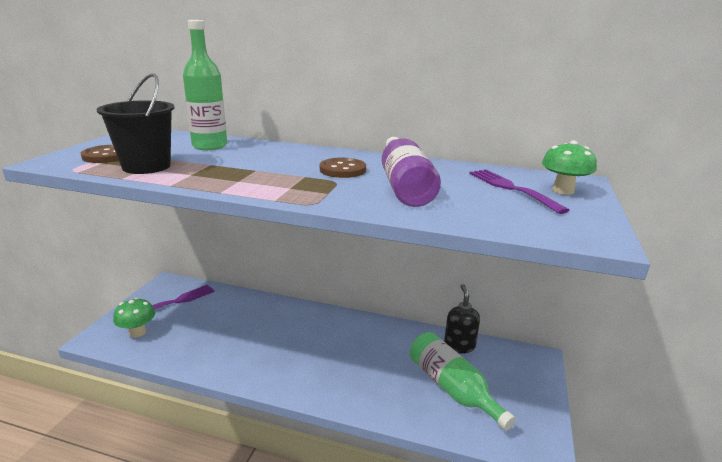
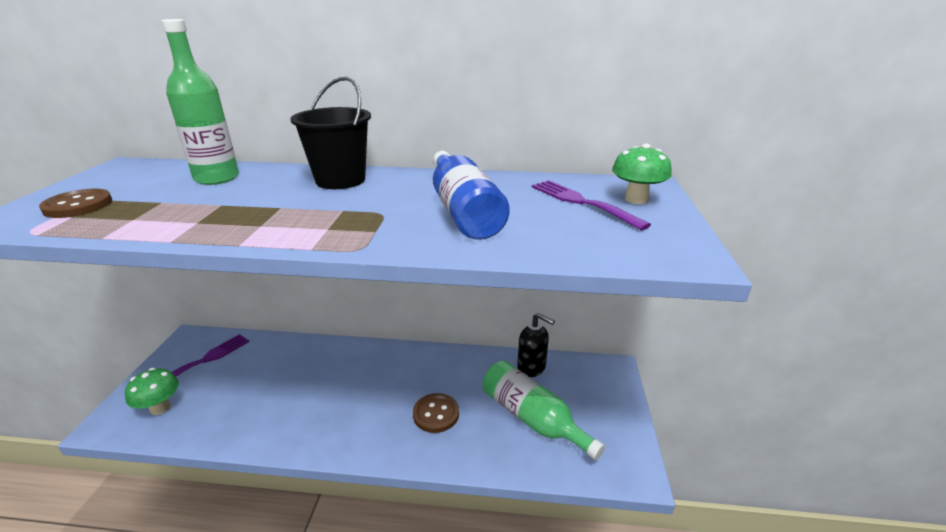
camera: 10 degrees left, 5 degrees up
black bucket [96,73,175,174] -> black bucket moved to [290,77,371,189]
brown button [320,158,366,178] -> brown button moved to [413,393,459,433]
purple bottle [382,137,441,207] -> blue bottle [433,151,510,240]
black soap dispenser [444,284,480,354] -> black soap dispenser turned 135 degrees clockwise [517,312,555,377]

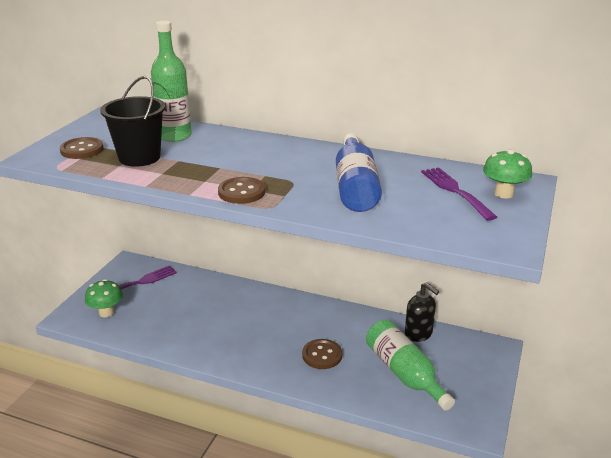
camera: 15 degrees right, 0 degrees up
black bucket [290,77,371,189] -> black bucket moved to [100,76,165,167]
none -> brown button [218,177,265,204]

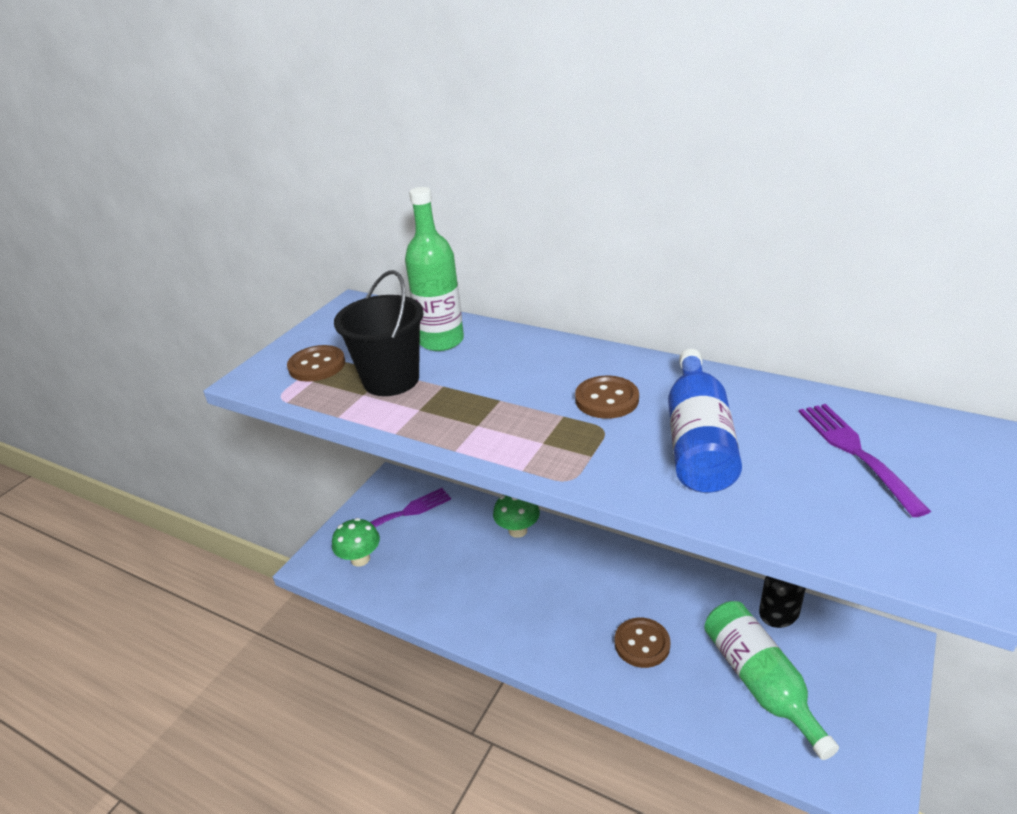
camera: 10 degrees right, 5 degrees up
brown button [218,177,265,204] -> brown button moved to [575,376,639,419]
green mushroom [483,150,532,198] -> green mushroom moved to [493,495,540,538]

